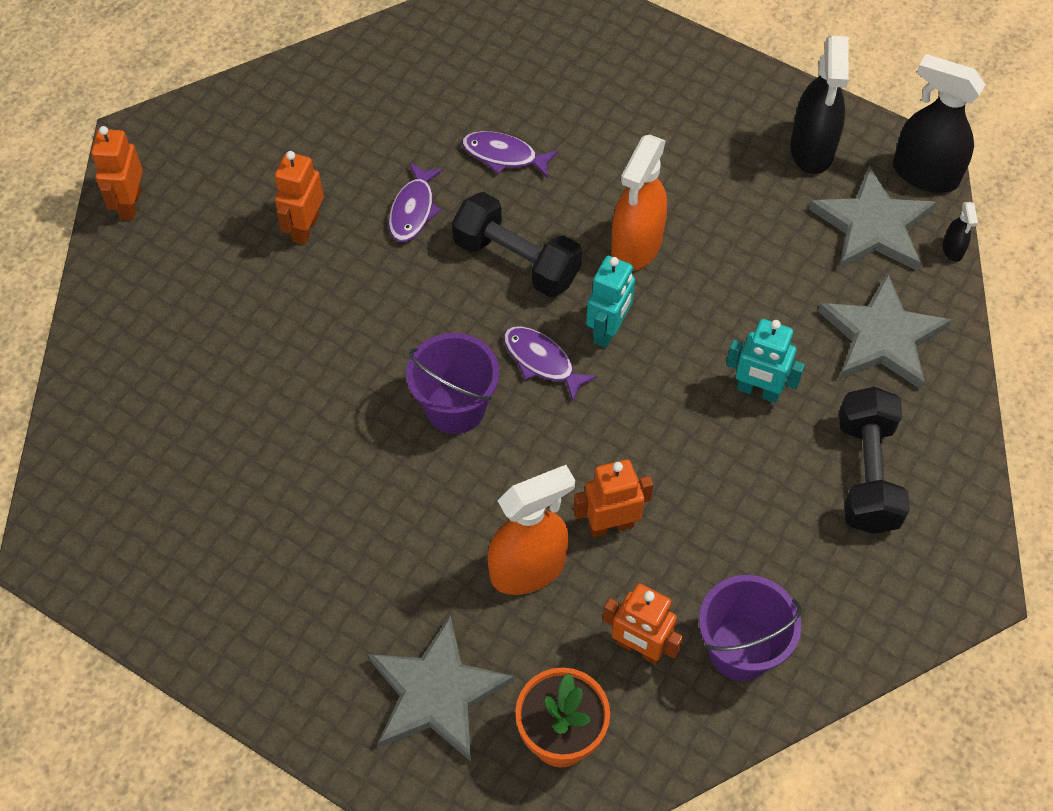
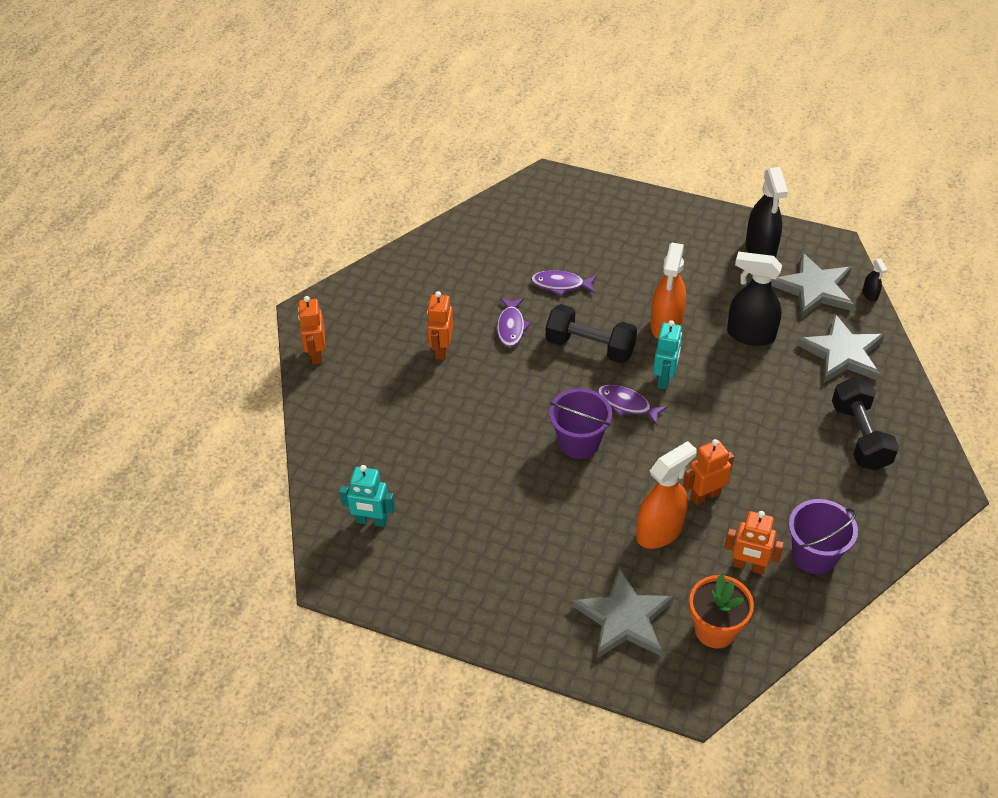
camera: 10 degrees left, 10 degrees down
turquoise robot [726,319,805,403] -> turquoise robot moved to [339,465,395,527]
black spray bottle [893,54,985,193] -> black spray bottle moved to [727,252,782,346]

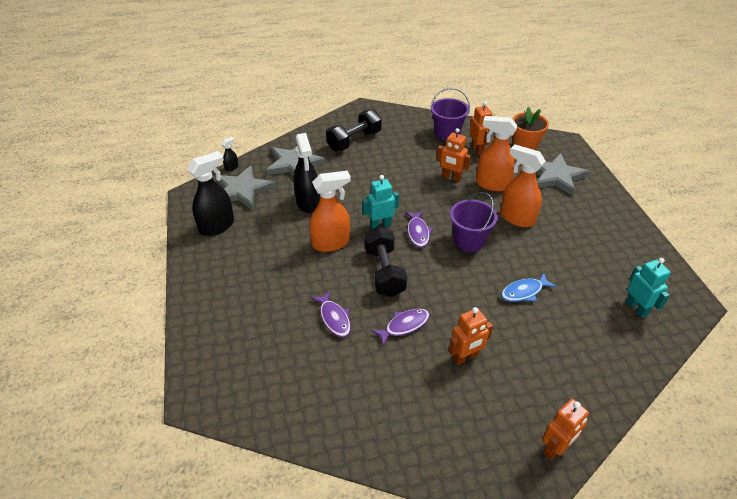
camera: 125 degrees left, 5 degrees down
none -> orange spray bottle [500,144,546,227]
none -> blue fish [501,273,557,302]

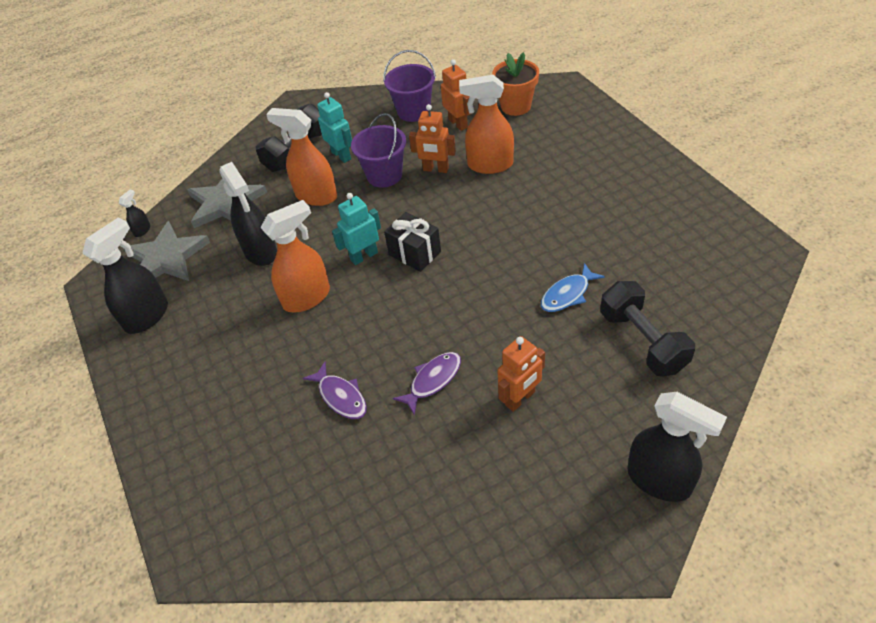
camera: 10 degrees left, 5 degrees up
black dumbbell [364,226,407,297] -> black dumbbell moved to [600,281,695,376]
purple fish [405,211,433,248] -> black gift [384,212,441,272]
purple bucket [450,192,498,252] -> purple bucket moved to [351,113,406,187]
orange spray bottle [500,144,546,227] -> orange spray bottle moved to [266,108,337,206]
grey star [536,153,590,196] -> none
orange robot [542,399,589,460] -> black spray bottle [627,392,727,502]
turquoise robot [626,258,671,318] -> turquoise robot moved to [317,92,352,163]

